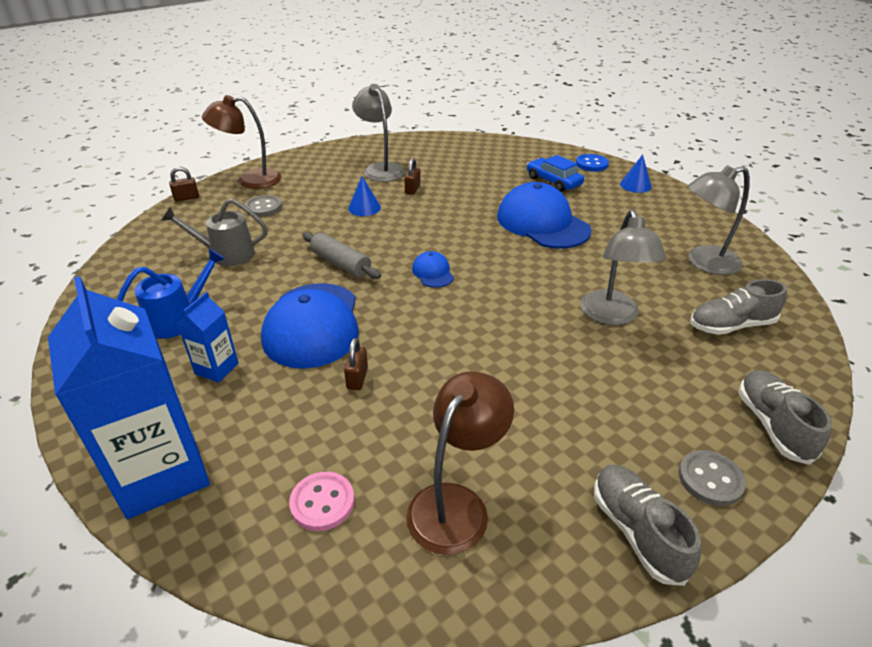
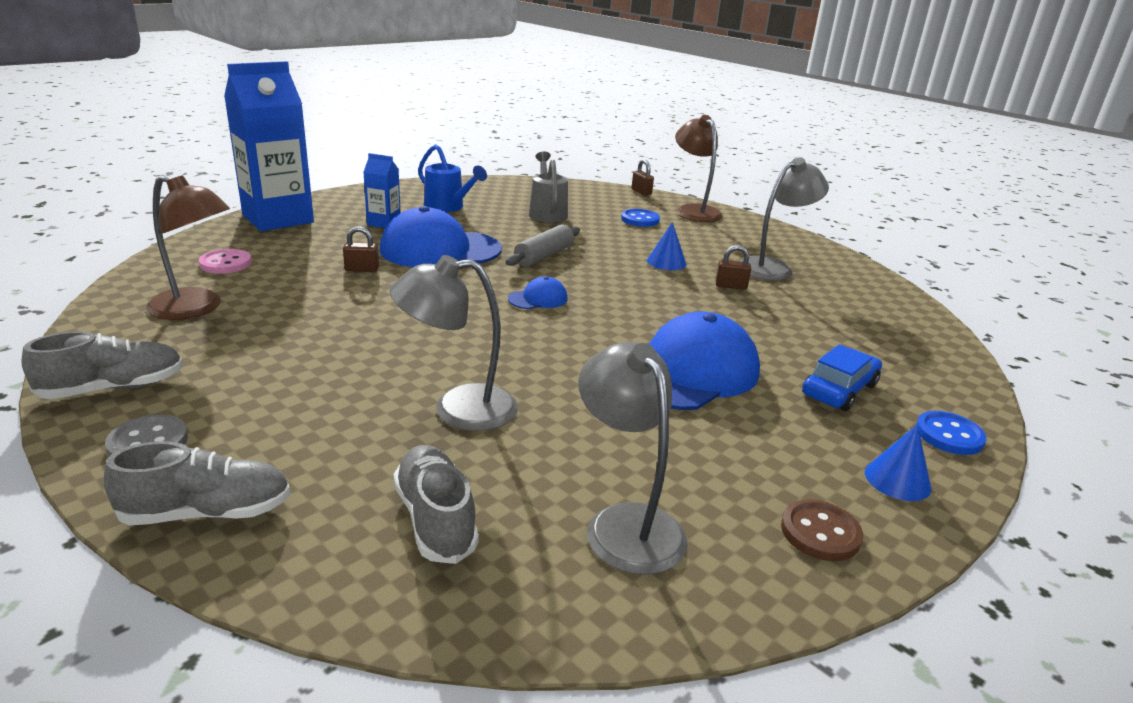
camera: 80 degrees right, 10 degrees down
grey button [245,195,282,217] -> blue button [621,209,660,227]
none -> brown button [781,499,863,561]

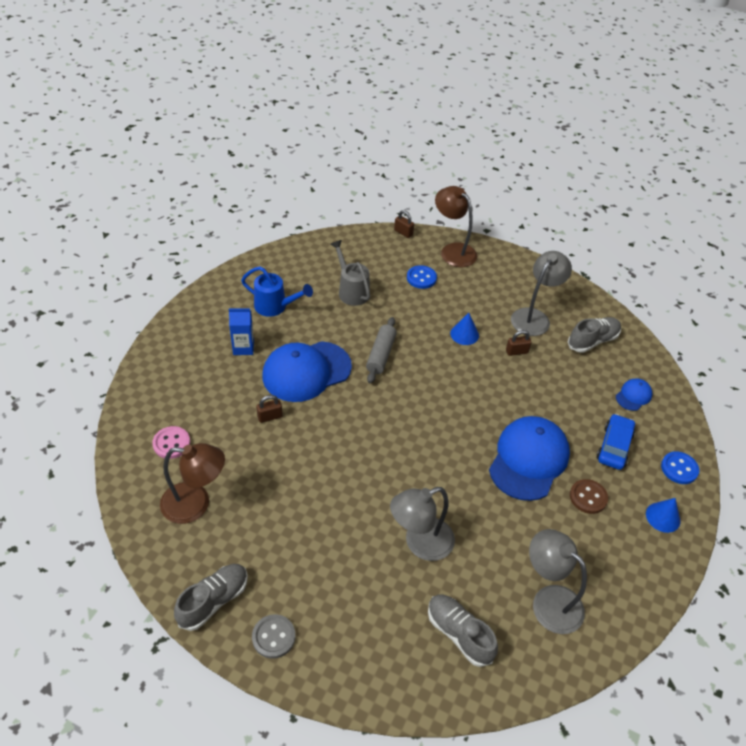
camera: 20 degrees left, 20 degrees up
grey shoe [104,441,291,525] -> grey shoe moved to [568,317,621,353]
blue carton [224,61,314,231] -> none
blue cap [508,276,568,309] -> blue cap moved to [616,378,653,411]
brown button [781,499,863,561] -> brown button moved to [570,479,608,514]

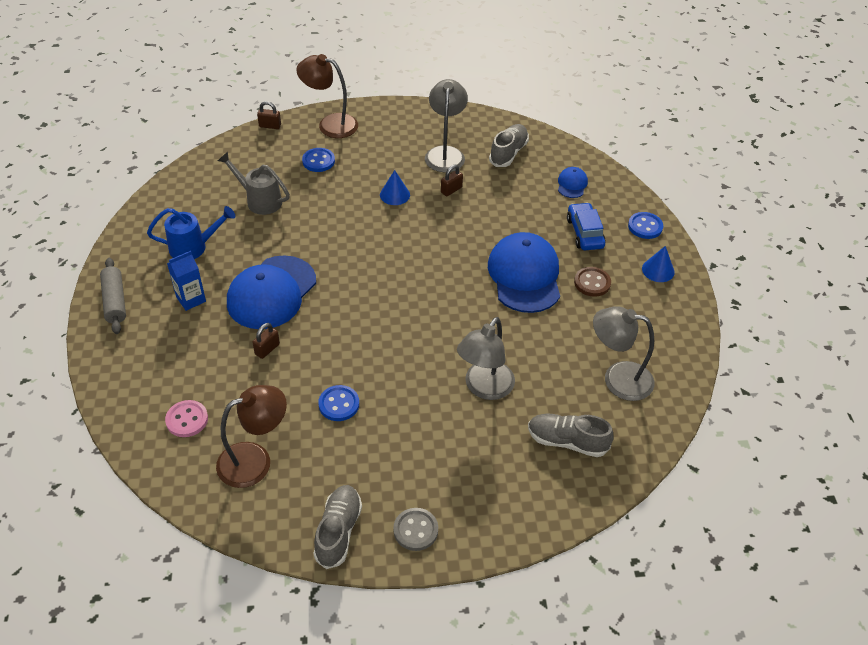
camera: 30 degrees left, 0 degrees up
grey rolling pin [366,317,397,383] -> grey rolling pin moved to [100,258,126,334]
none -> blue button [318,385,359,421]

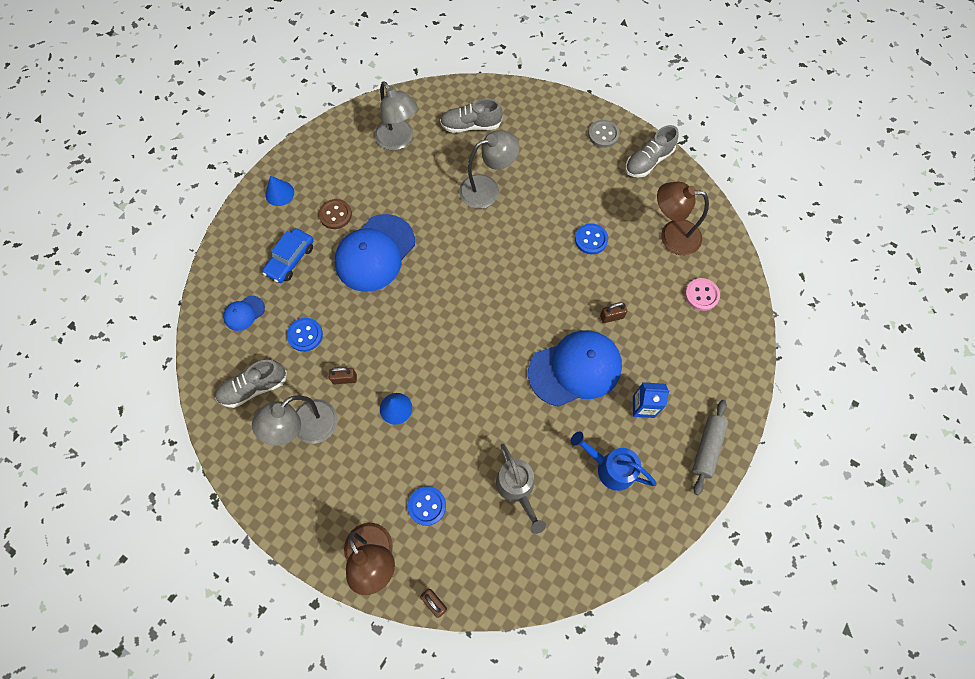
camera: 140 degrees left, 20 degrees up
grey shoe [528,414,614,457] -> grey shoe turned 120 degrees clockwise [440,99,503,133]
blue button [628,212,663,239] -> blue button moved to [287,318,323,352]

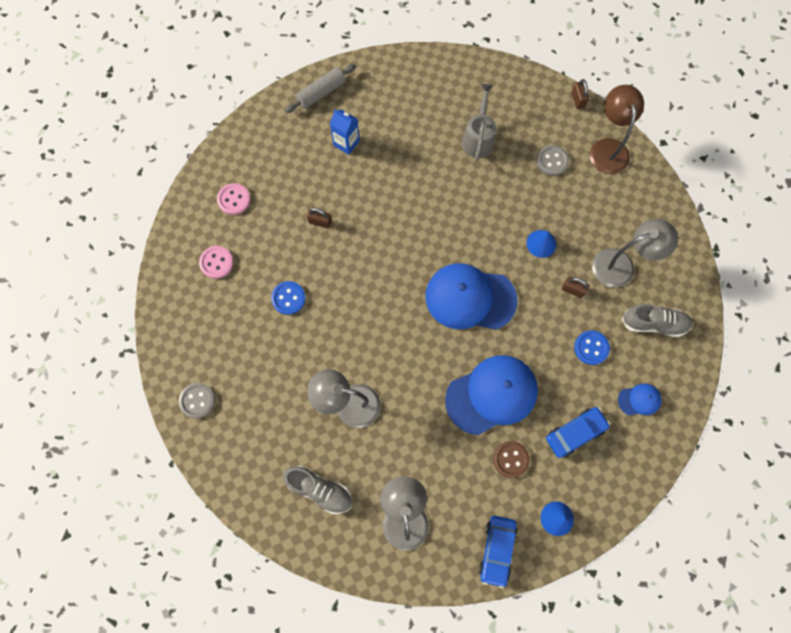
camera: 150 degrees left, 5 degrees up
blue button [408,486,446,526] -> grey button [536,145,569,176]
blue cap [528,330,622,407] -> blue cap moved to [426,263,517,330]
blue watering can [571,432,656,491] -> none
grey shoe [625,125,679,178] -> none
brown lamp [657,182,709,255] -> pink button [199,246,233,279]
none -> blue car [479,516,517,588]

